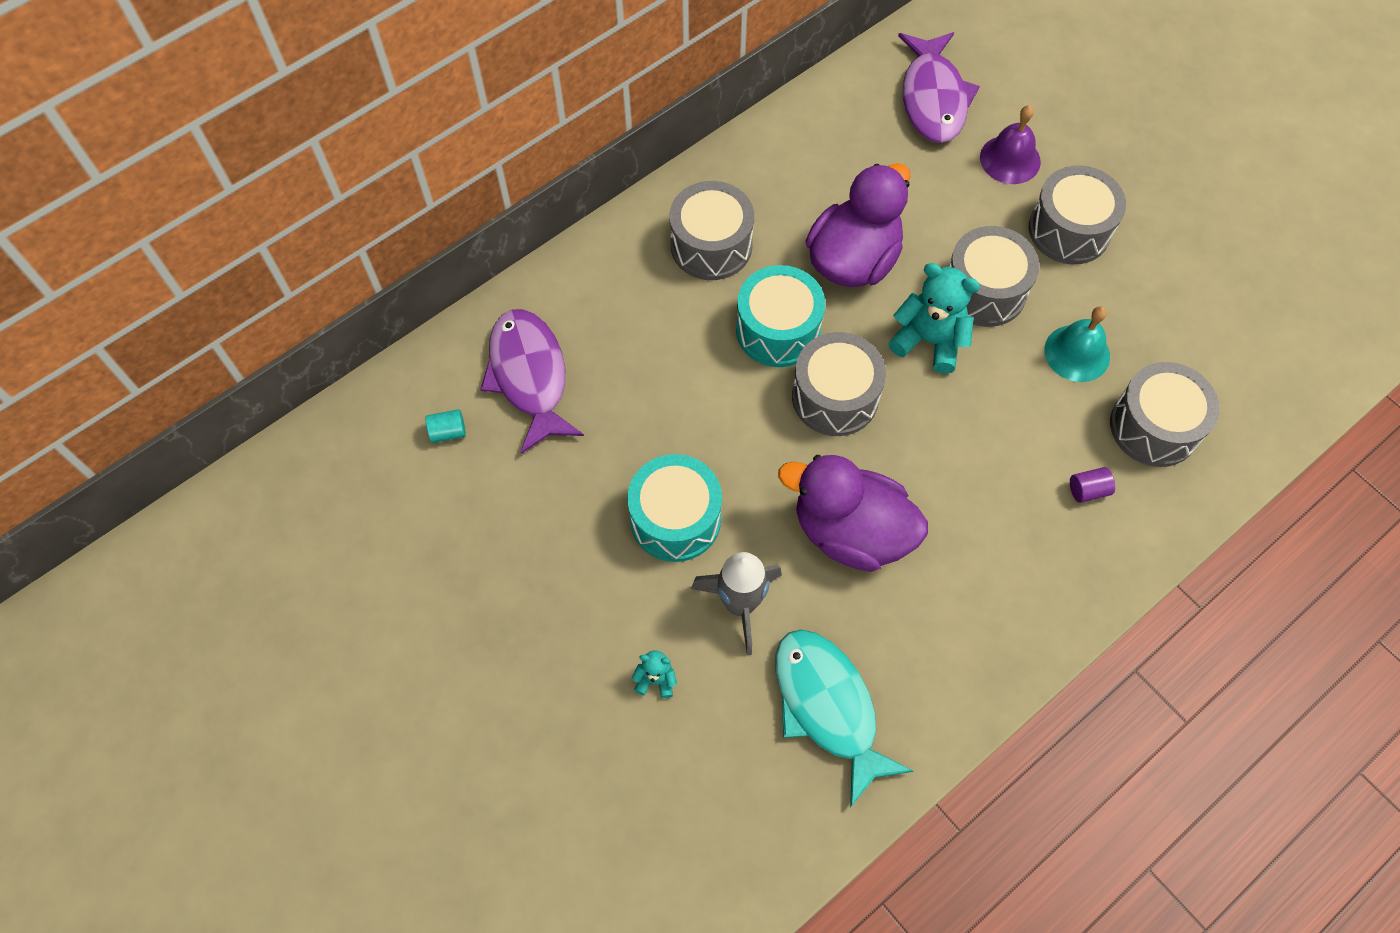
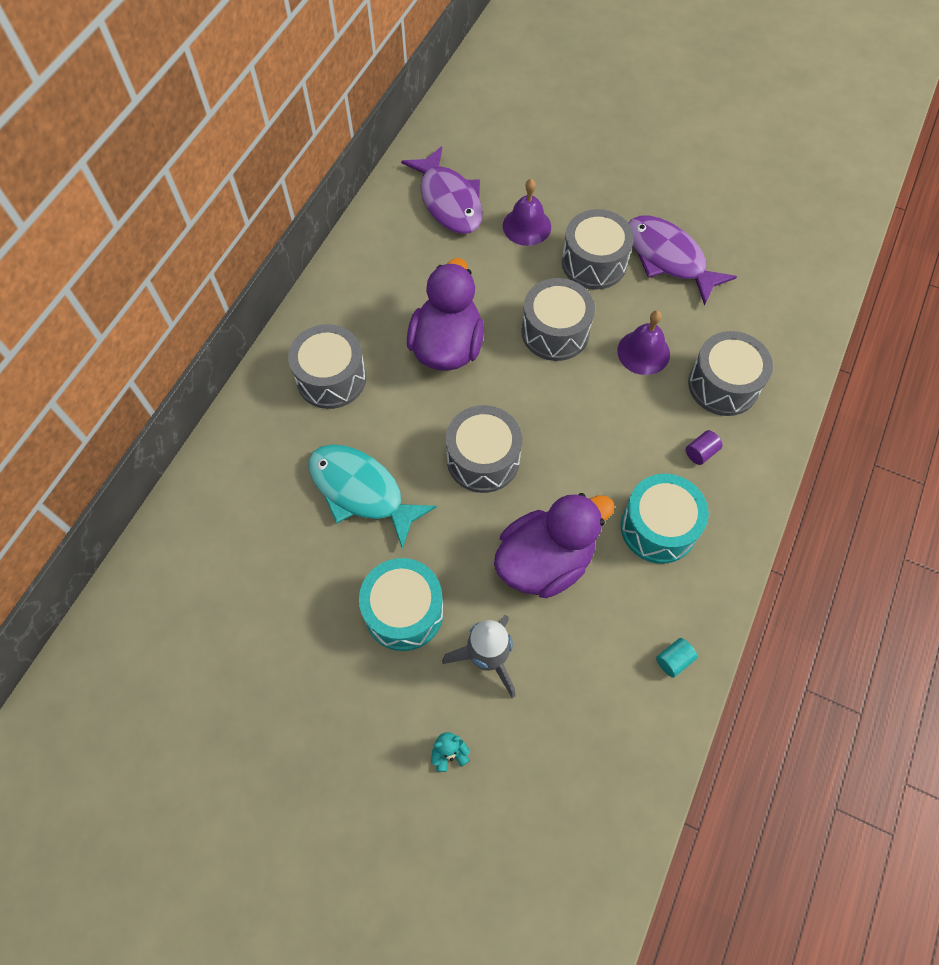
camera: 25 degrees left, 0 degrees up
turquoise cylinder [425,409,466,443] -> turquoise cylinder moved to [656,638,698,678]
purple fish [480,309,584,454] -> purple fish moved to [629,216,737,306]
turquoise drum [736,265,825,367] -> turquoise drum moved to [621,474,709,564]
turquoise fish [775,630,913,808] -> turquoise fish moved to [308,444,437,549]
purple duck [778,455,928,572] -> purple duck turned 150 degrees clockwise [494,493,615,598]
turquoise teddy bear [889,263,980,374] -> none
turquoise bell [1044,306,1110,382] -> purple bell [617,311,670,375]

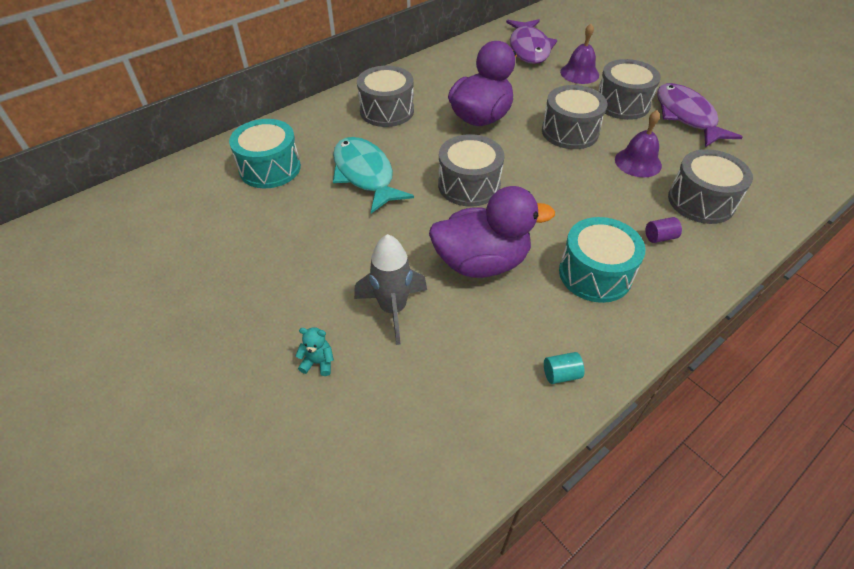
camera: 25 degrees right, 15 degrees down
turquoise drum [359,558,444,651] -> turquoise drum moved to [229,119,301,188]

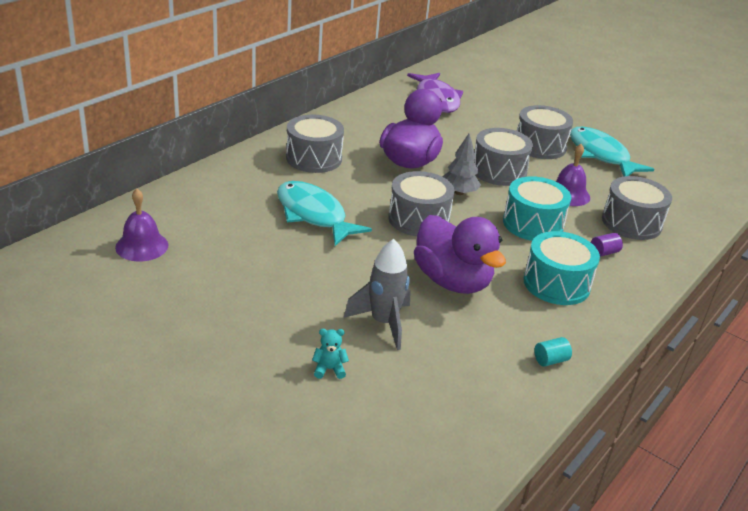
camera: 15 degrees left, 15 degrees down
turquoise drum [229,119,301,188] -> turquoise drum moved to [503,176,571,241]
purple duck [429,186,555,278] -> purple duck turned 75 degrees clockwise [414,215,506,294]
purple bell [560,24,599,84] -> purple bell moved to [115,189,168,262]
purple fish [657,83,743,147] -> turquoise fish [570,127,654,177]
none -> grey tree [442,134,481,195]

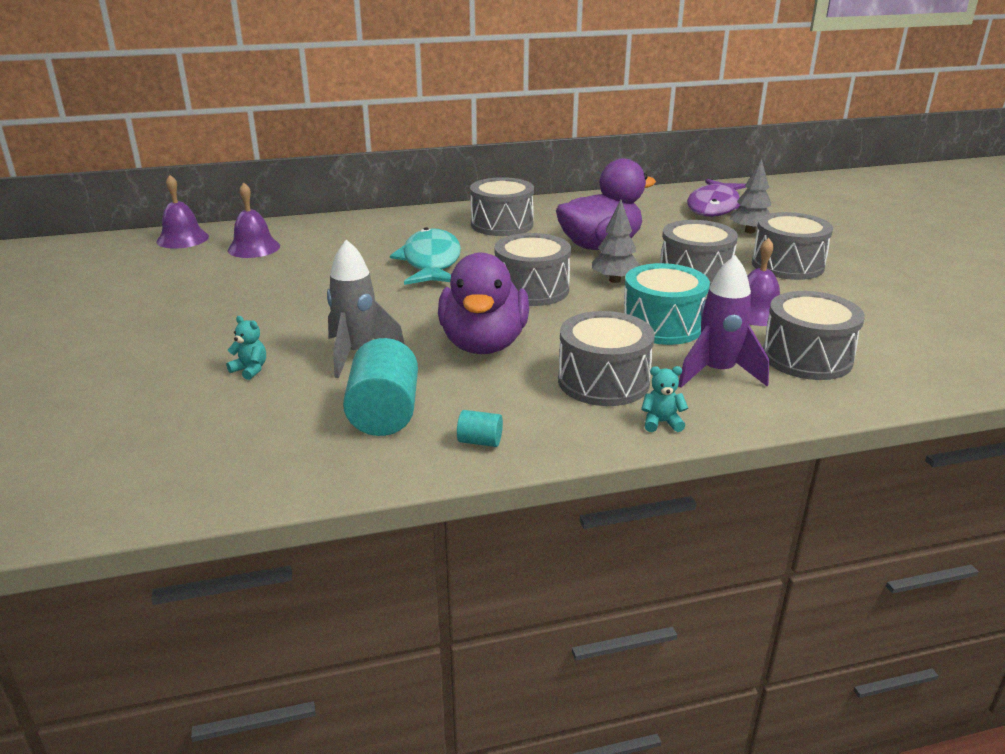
camera: 40 degrees right, 5 degrees down
turquoise drum [523,231,600,305] -> grey drum [558,311,655,406]
turquoise fish [570,127,654,177] -> none
purple cylinder [591,233,623,257] -> purple rocket [678,255,769,388]
none -> purple bell [156,175,209,249]
none -> turquoise cylinder [343,338,418,436]
none -> turquoise teddy bear [641,366,688,432]
none -> grey tree [730,158,771,234]

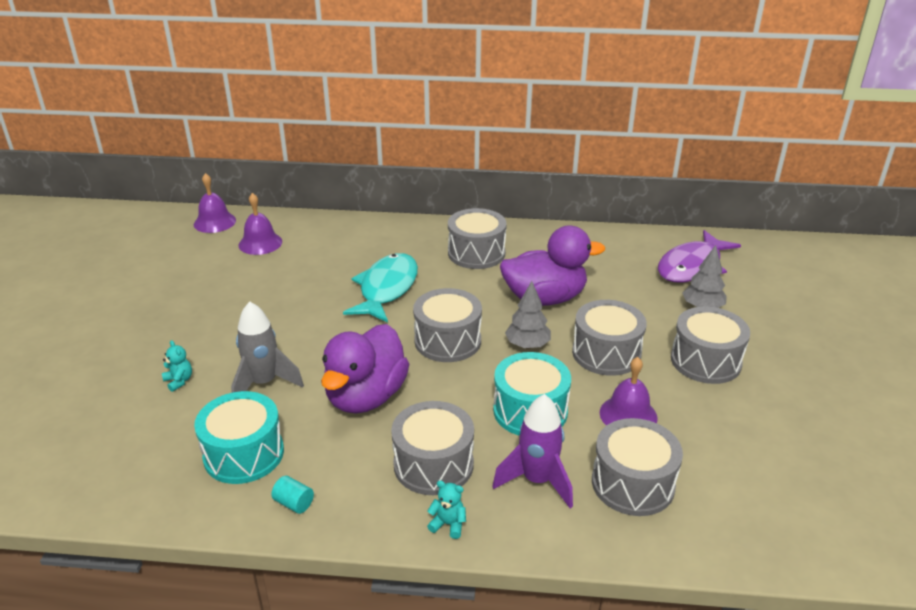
camera: 20 degrees right, 5 degrees up
turquoise cylinder [343,338,418,436] -> turquoise drum [194,391,284,484]

